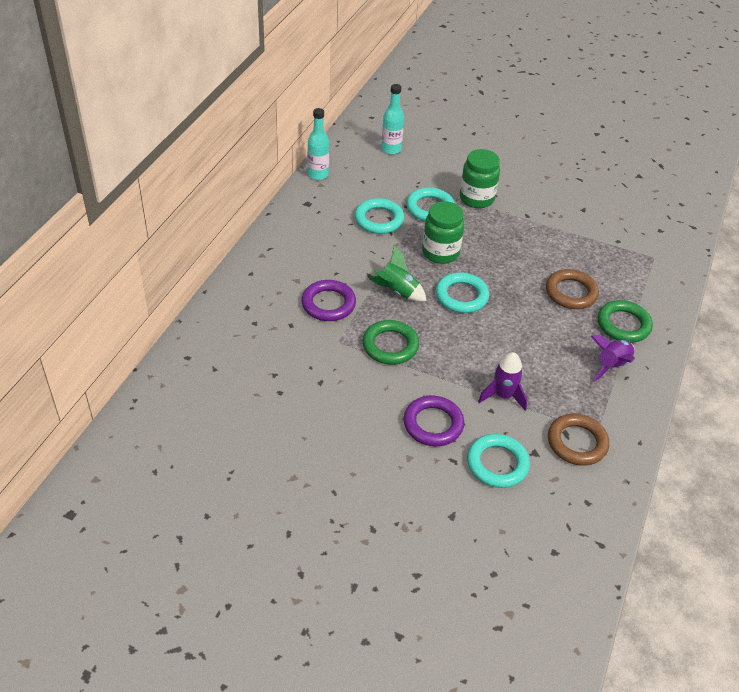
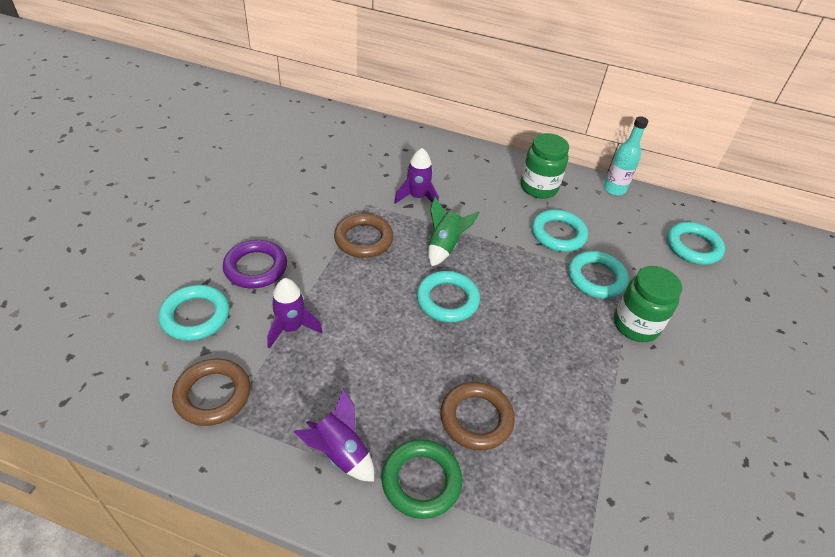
camera: 85 degrees right, 0 degrees up
purple ring [301,280,356,321] -> purple rocket [394,148,439,204]
green ring [363,320,419,365] -> brown ring [334,213,393,258]
turquoise bottle [381,84,404,154] -> turquoise ring [667,222,725,265]
green jar [422,201,464,264] -> green jar moved to [521,133,569,199]

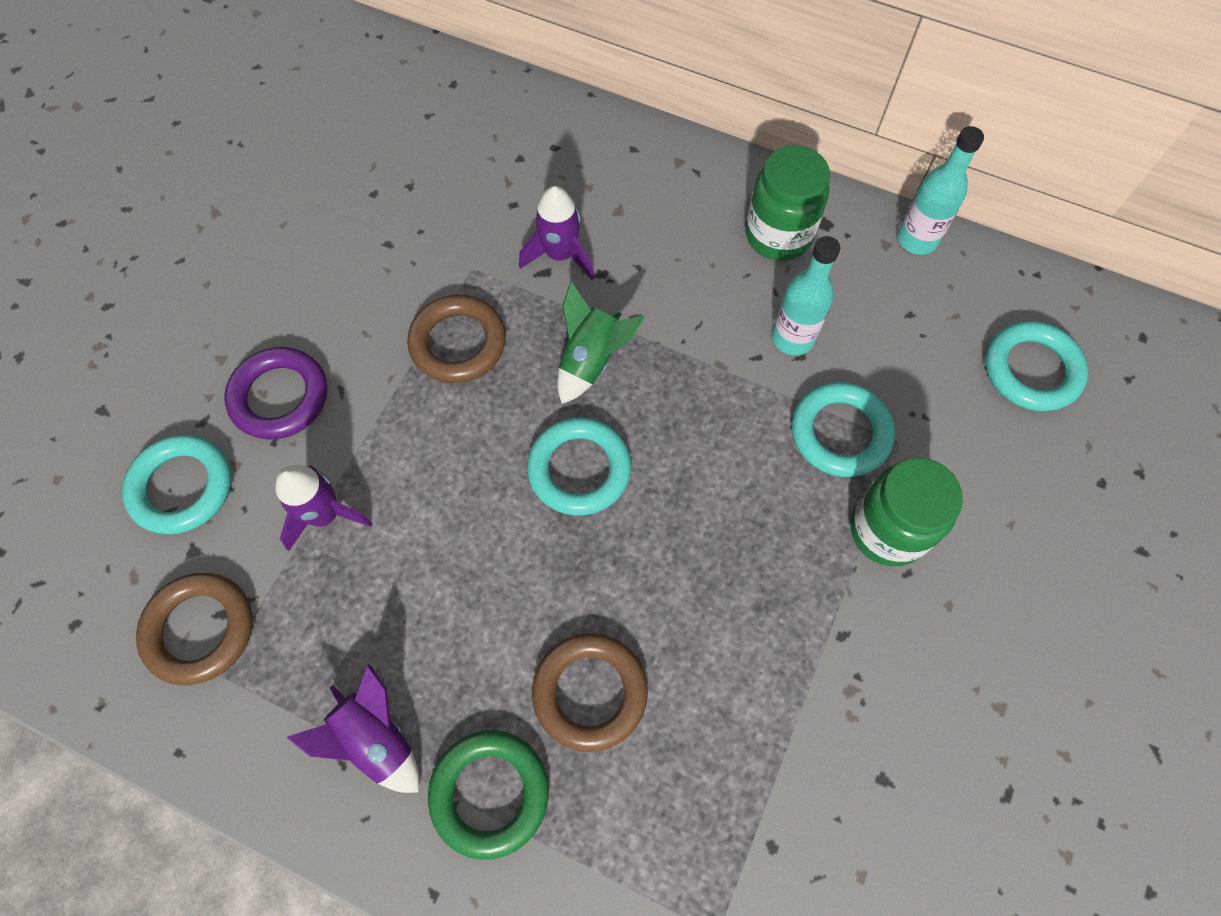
camera: 10 degrees right, 20 degrees up
turquoise ring [532,209,588,252] -> turquoise bottle [772,236,840,356]

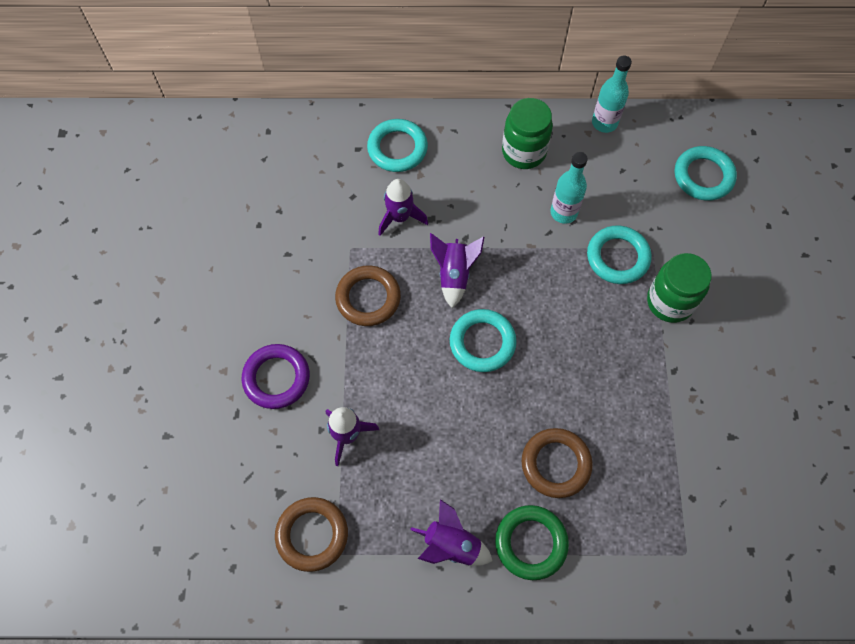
camera: 25 degrees left, 0 degrees up
turquoise ring [122,434,231,534] -> turquoise ring moved to [367,119,428,172]
green rocket [557,281,645,404] -> purple rocket [430,233,484,308]

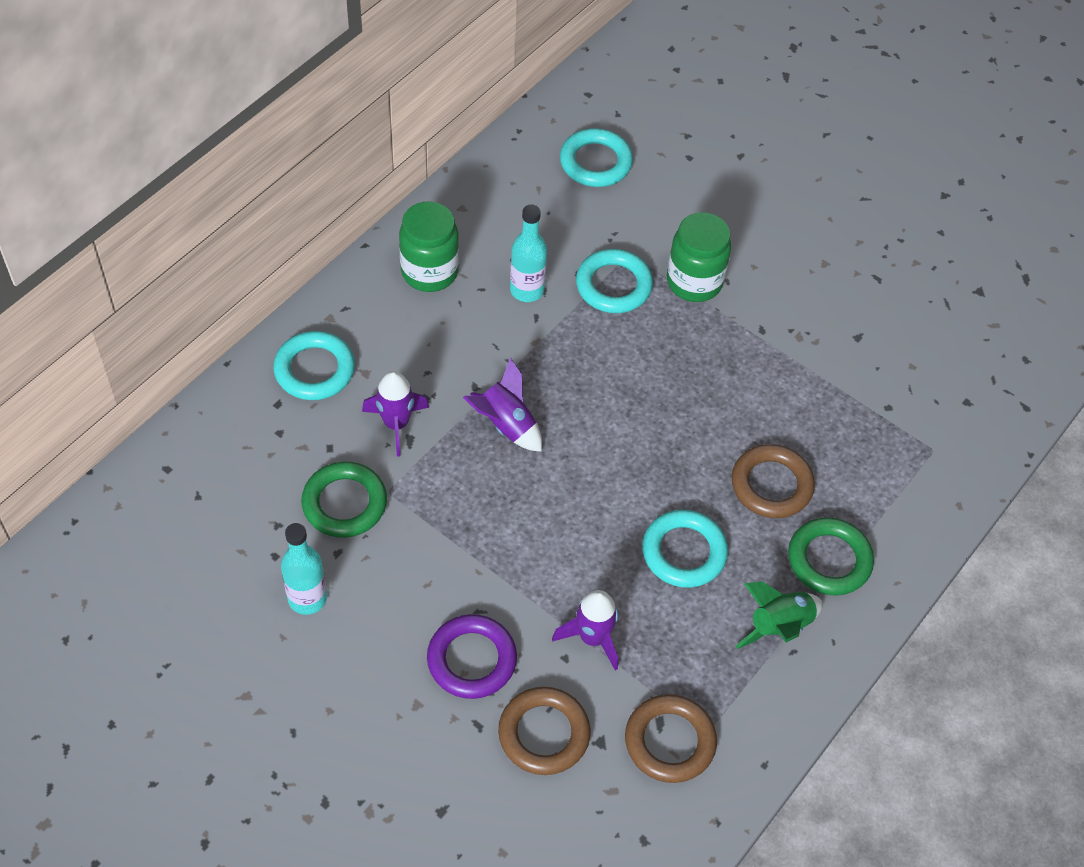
camera: 55 degrees left, 10 degrees down
brown ring [335,266,401,326] -> brown ring moved to [498,687,591,775]
purple rocket [410,499,493,566] -> green rocket [735,581,823,649]
turquoise ring [450,309,517,372] -> turquoise ring moved to [642,510,728,588]
turquoise bottle [592,55,632,133] -> turquoise bottle moved to [281,523,327,615]
none -> green ring [301,461,387,538]

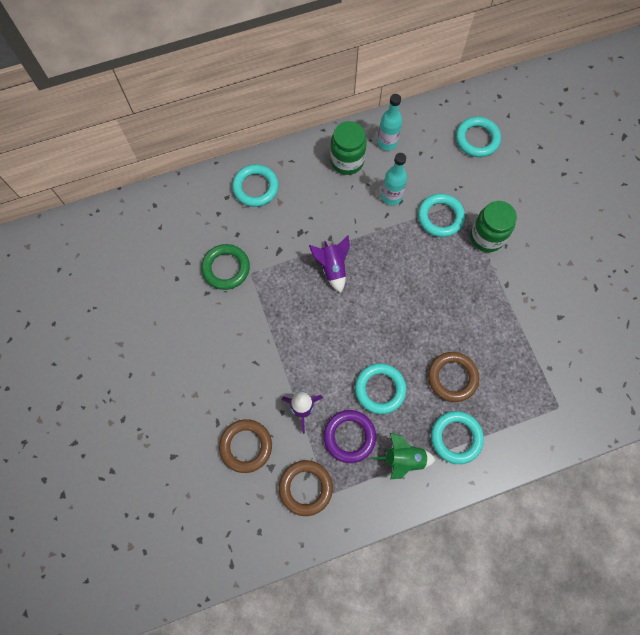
camera: 35 degrees right, 15 degrees up
turquoise bottle [281,523,327,615] -> turquoise bottle moved to [378,94,402,151]
purple rocket [362,371,429,457] -> none
purple ring [427,614,517,699] -> purple ring moved to [324,410,376,463]
green ring [788,517,874,596] -> turquoise ring [431,411,484,464]

